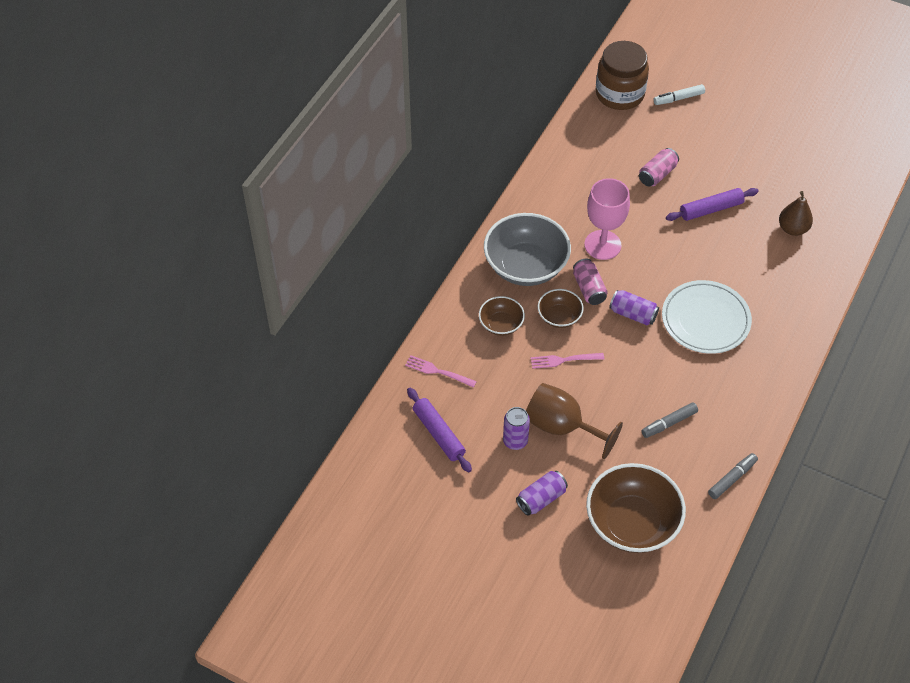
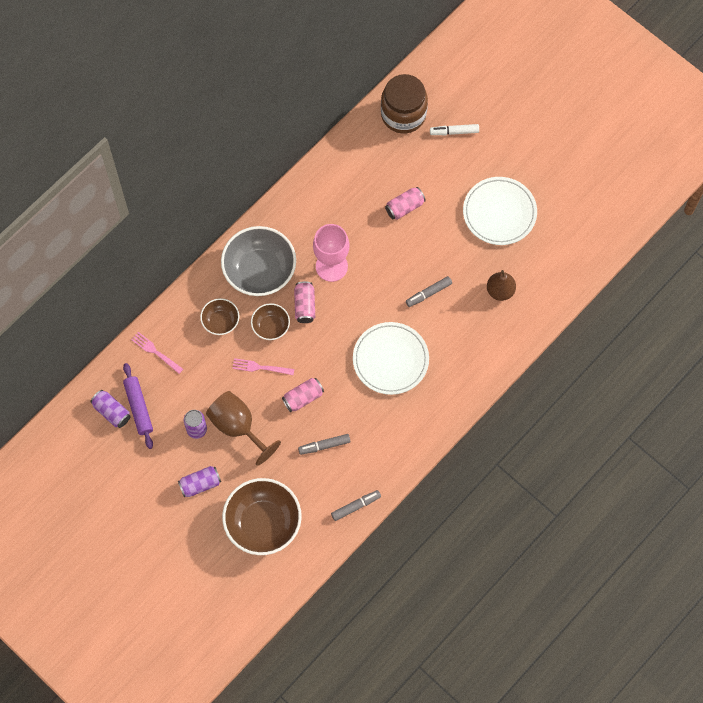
camera: 15 degrees right, 15 degrees up
purple can [609,290,659,325] -> purple can moved to [91,390,131,428]
purple rolling pin [666,188,759,221] -> none
none -> pink can [282,378,324,412]
none -> grey marker [406,276,452,307]
none -> white plate [463,177,537,245]

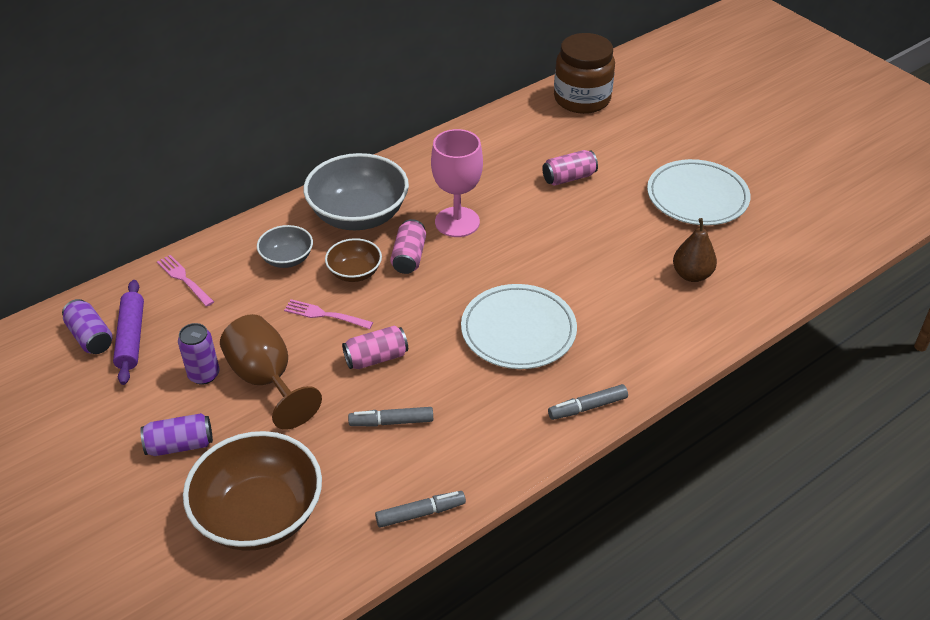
camera: 10 degrees right, 25 degrees down
brown bowl [200,298,239,335] -> grey bowl [257,225,313,268]
grey marker [406,276,452,307] -> grey marker moved to [548,384,628,420]
white marker [430,124,479,135] -> none

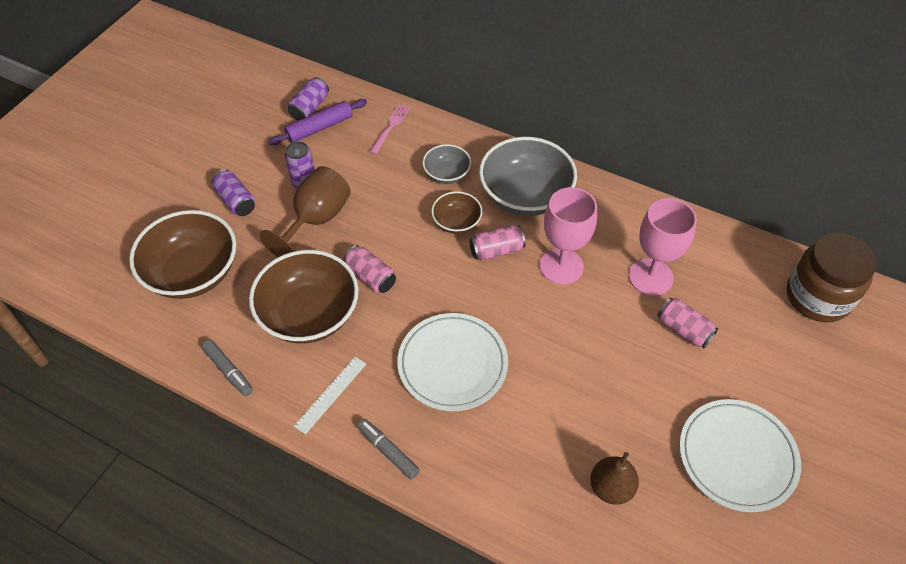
camera: 65 degrees right, 10 degrees up
pink fork [284,299,373,329] -> none
grey marker [348,407,433,426] -> brown bowl [249,250,359,344]
none -> white ruler [294,357,366,434]
none -> pink goblet [629,198,697,296]

